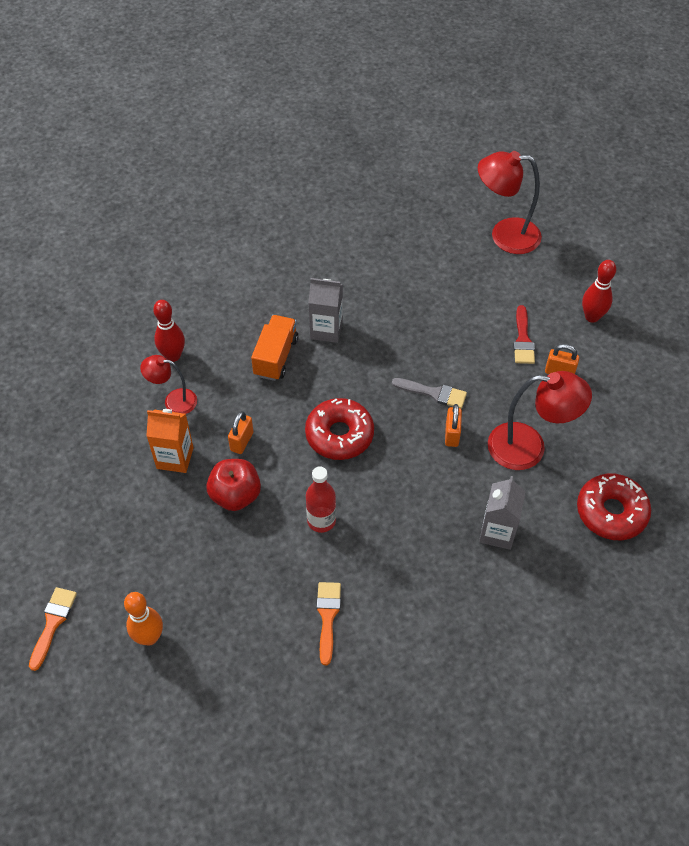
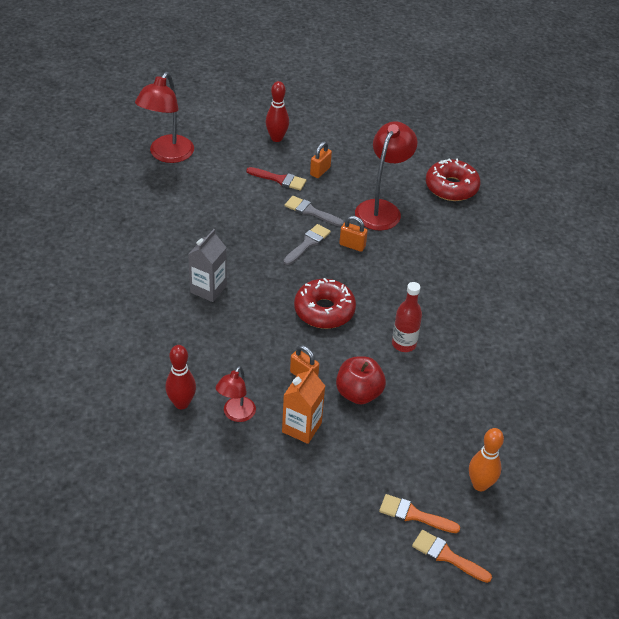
camera: 75 degrees left, 10 degrees down
orange truck [251,315,298,381] -> none
orange brush [316,582,341,665] -> orange brush moved to [379,494,460,533]
grey carton [479,476,526,550] -> none
none -> grey brush [285,196,344,226]

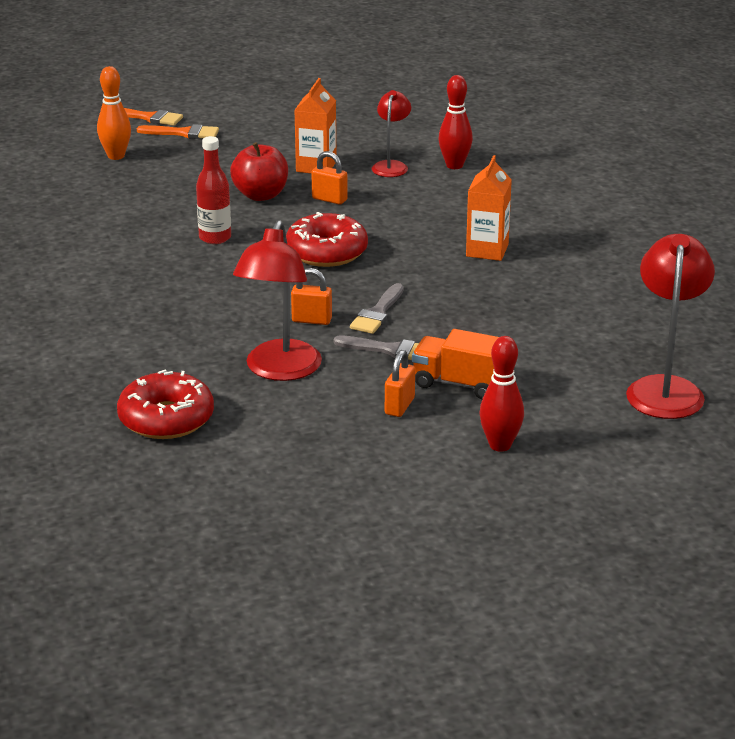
camera: 170 degrees right, 15 degrees down
grey carton [188,229,227,302] -> orange carton [466,155,512,261]
red brush [246,167,306,191] -> orange truck [412,329,499,399]

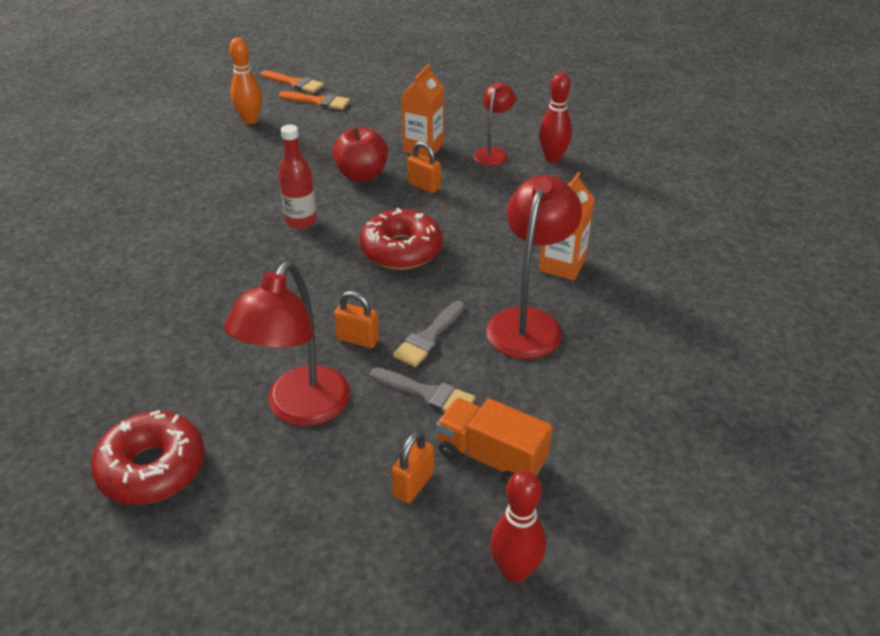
camera: 10 degrees right, 10 degrees up
red lamp [626,234,715,419] -> red lamp moved to [486,175,582,359]

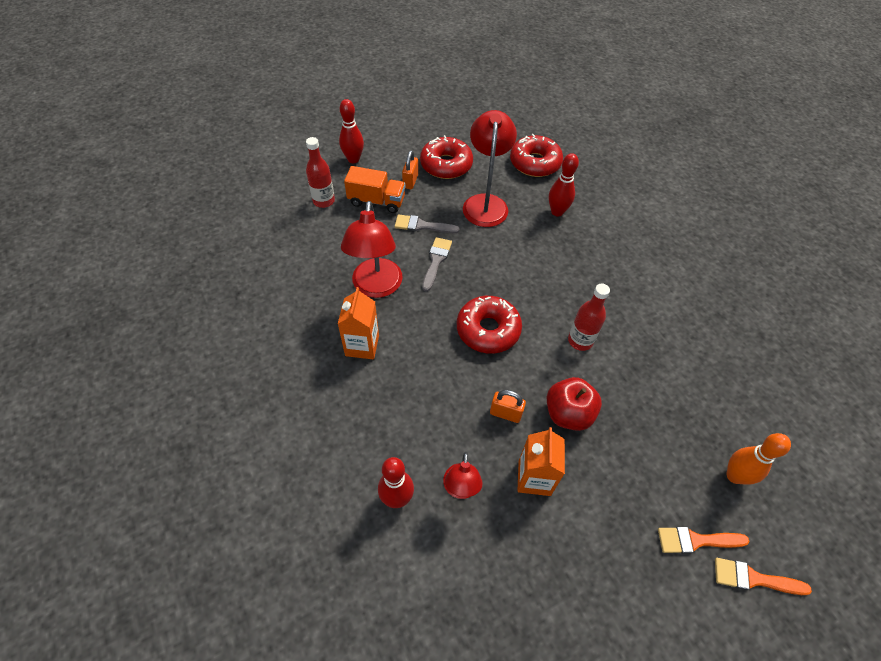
camera: 160 degrees right, 15 degrees up
orange padlock [334,291,379,348] -> none
none -> red bottle [306,137,335,208]
none -> red donut [420,135,473,179]
none -> red bowling pin [549,153,579,217]

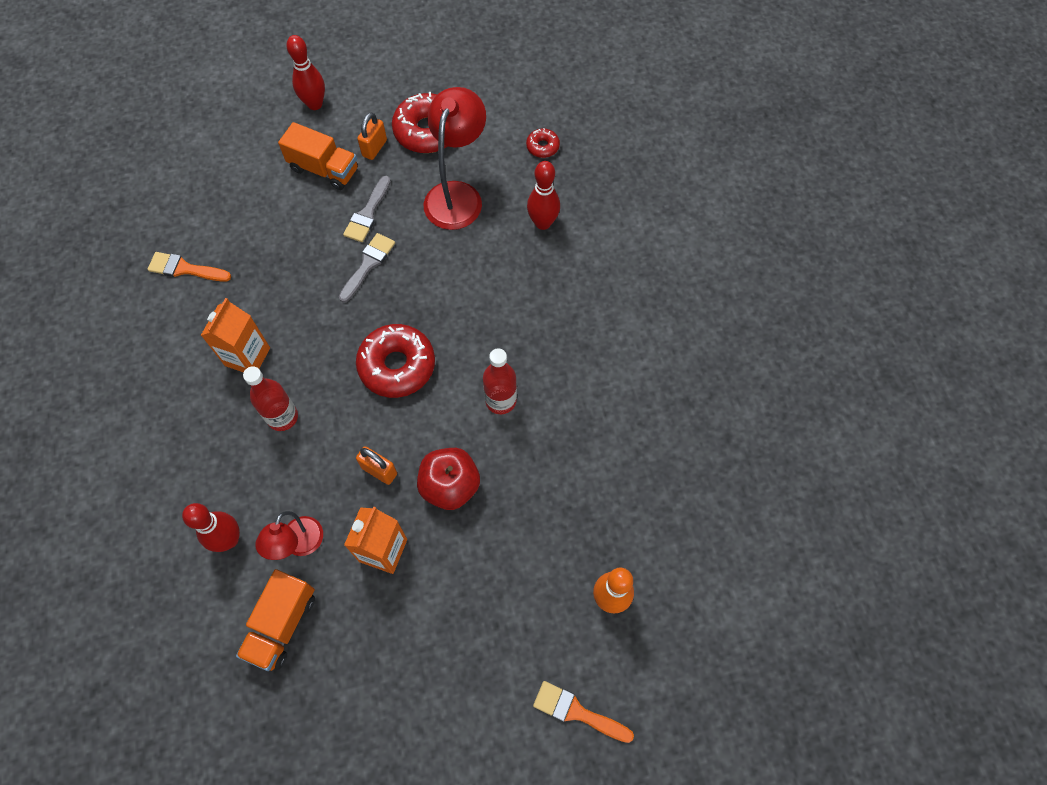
camera: 15 degrees right, 10 degrees up
red bottle [306,137,335,208] -> red bottle moved to [243,366,298,431]
red lamp [341,201,403,298] -> none
grey brush [395,214,460,233] -> grey brush turned 90 degrees counterclockwise [343,176,391,242]
red donut [510,134,563,177] -> red donut [526,128,560,158], size x0.48
orange brush [658,527,749,554] -> orange brush moved to [148,252,231,282]
none -> orange truck [236,569,315,671]

